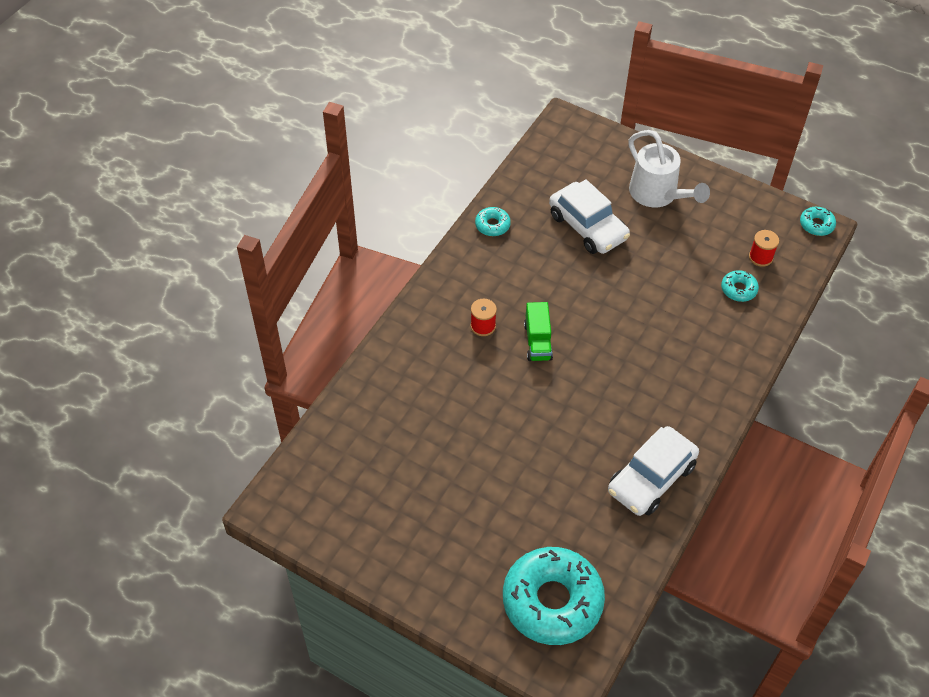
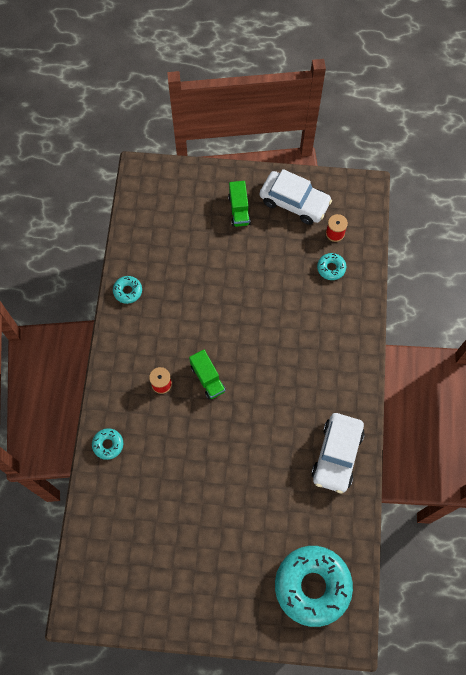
camera: 25 degrees left, 15 degrees up
white car [549,179,630,254] -> white car moved to [260,169,332,225]
white watering can [629,130,710,207] -> green truck [228,181,251,227]
turquoise donut [800,207,836,236] -> turquoise donut moved to [92,428,123,460]

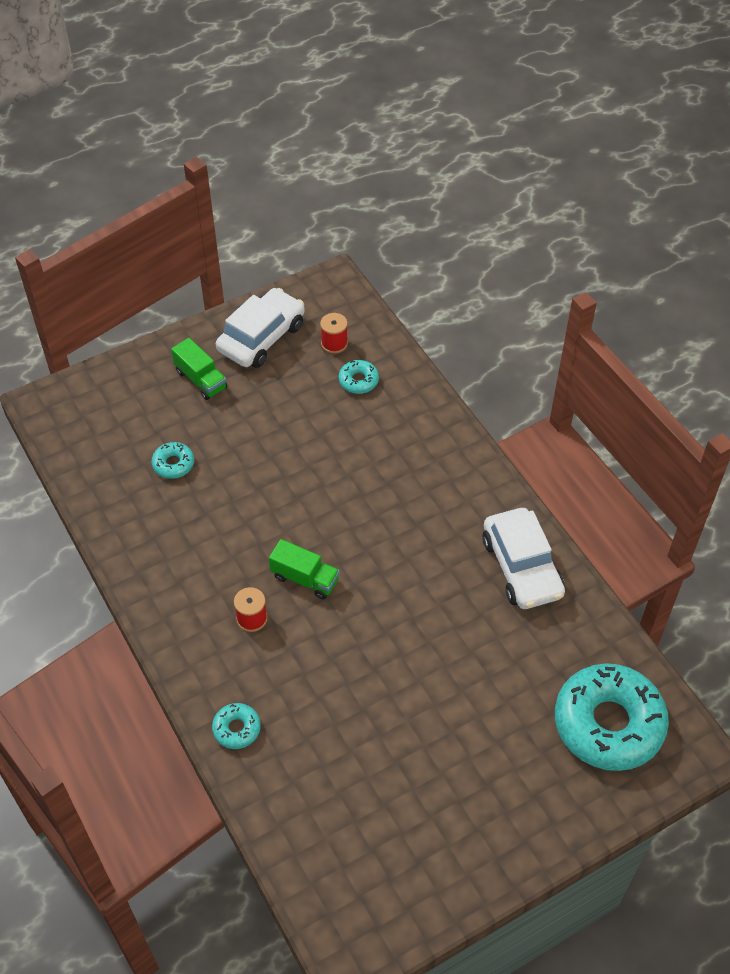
camera: 35 degrees left, 15 degrees down
turquoise donut [113,276,142,304] -> turquoise donut moved to [152,442,194,479]
white car [260,169,332,225] -> white car turned 45 degrees counterclockwise [216,288,305,368]

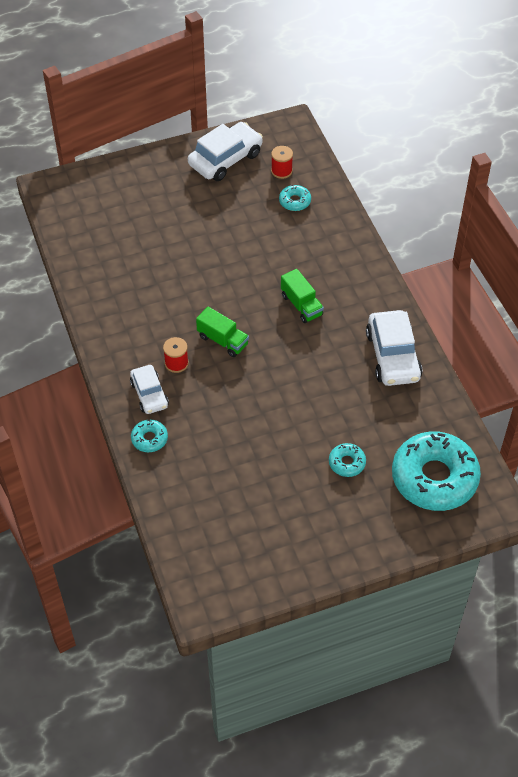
camera: 10 degrees right, 0 degrees up
turquoise donut [152,442,194,479] -> turquoise donut moved to [329,443,366,477]
green truck [171,338,227,400] -> green truck moved to [281,269,324,323]
none -> white car [130,365,169,414]

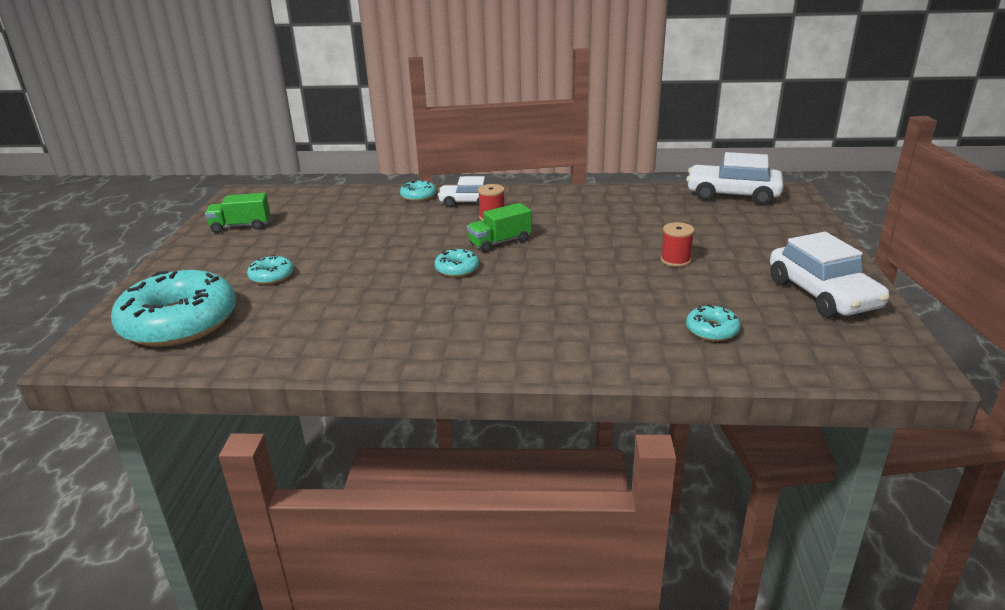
camera: 115 degrees right, 25 degrees down
red spool [271,146,293,179] -> red spool moved to [661,222,695,267]
green truck [281,269,324,323] -> green truck moved to [205,193,270,233]
white car [366,310,422,386] -> white car moved to [686,152,783,205]
none -> turquoise donut [434,248,479,277]

